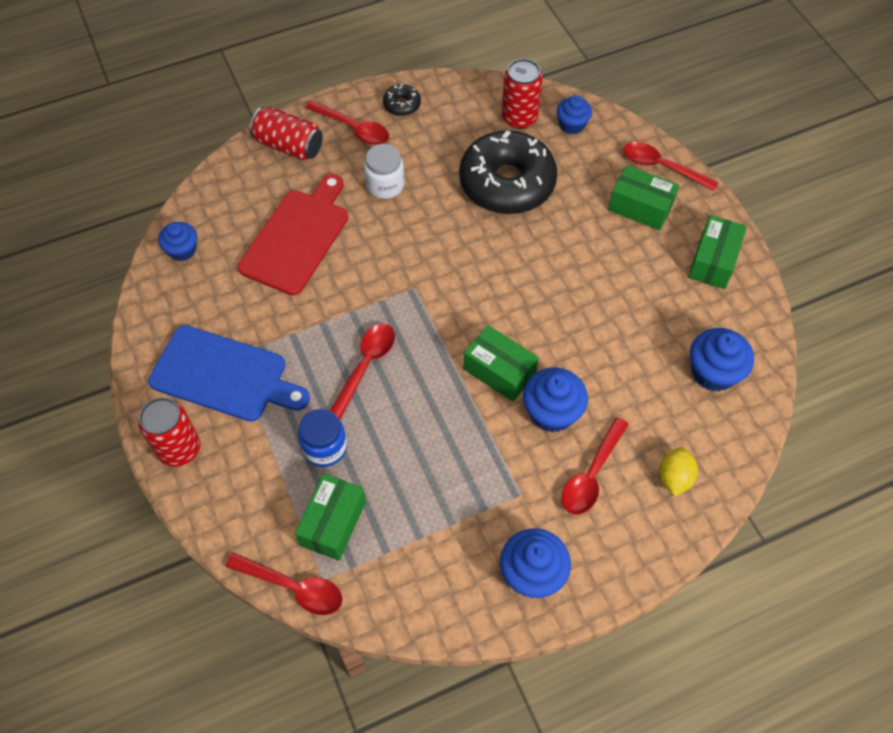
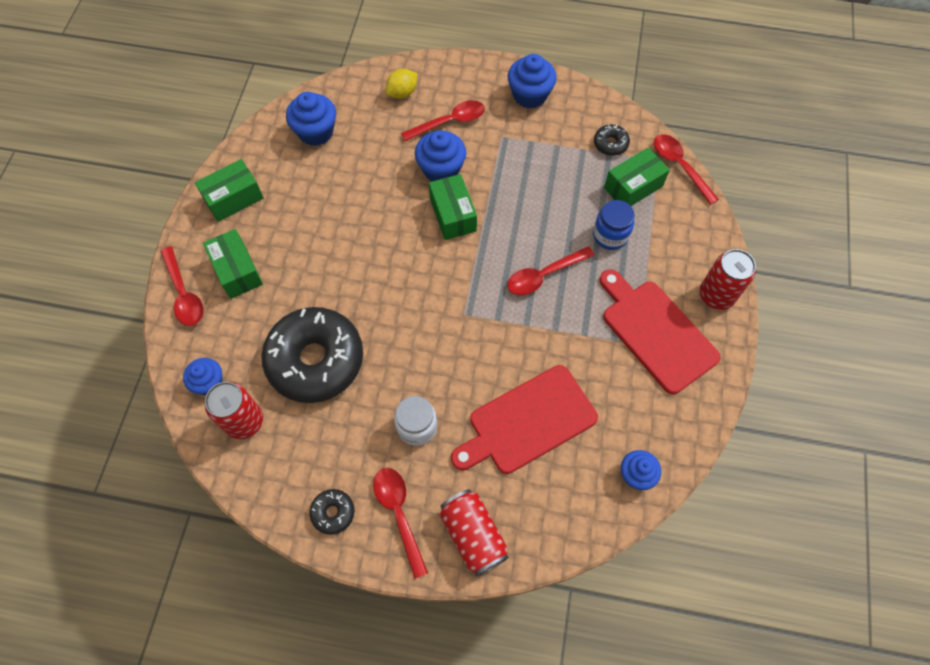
camera: 145 degrees left, 5 degrees up
blue cutting board [148,325,310,422] -> red cutting board [599,269,721,394]
none -> black donut [594,124,630,156]

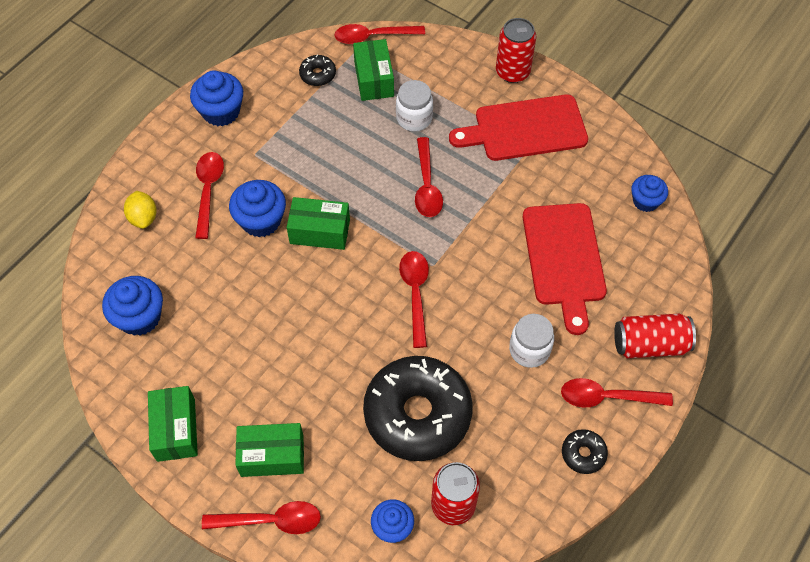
camera: 65 degrees left, 5 degrees down
blue jar [593,200,635,250] -> white jar [396,80,433,132]
none -> red spoon [399,251,429,348]

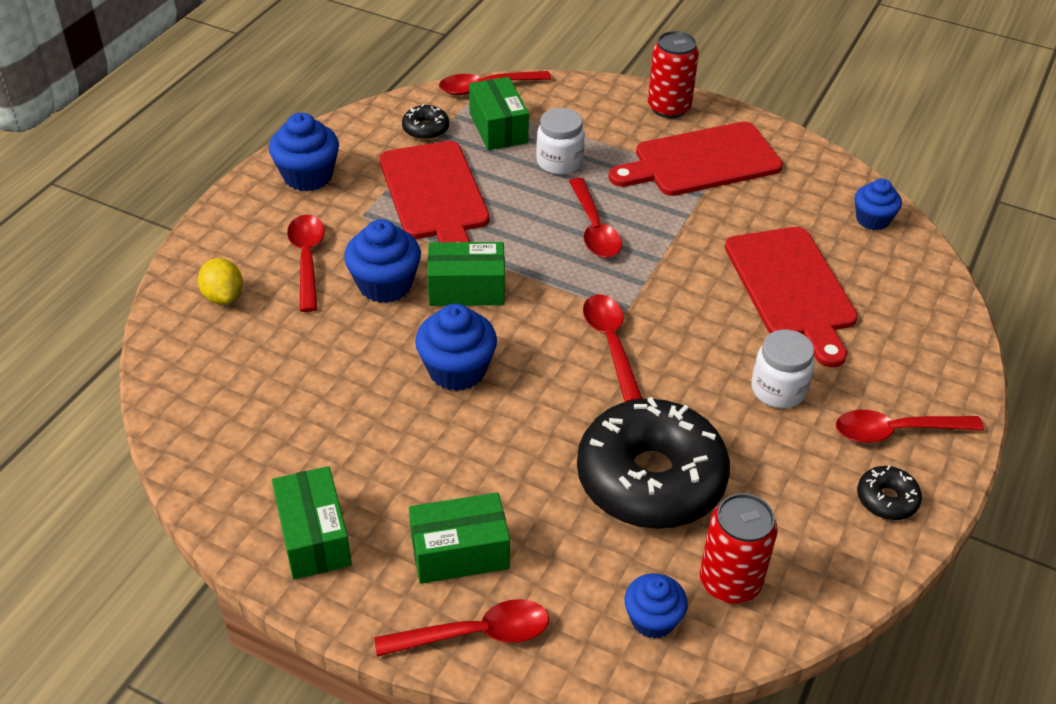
camera: 10 degrees left, 15 degrees down
blue cupcake [102,276,163,336] -> blue cupcake moved to [415,304,497,391]
red can [614,314,696,358] -> none
none -> red cutting board [379,141,490,242]

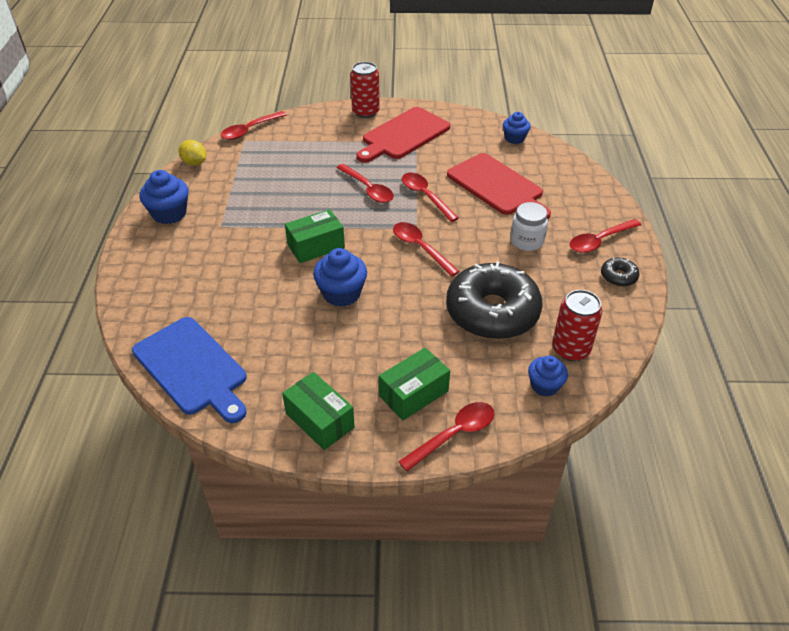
camera: 25 degrees left, 0 degrees up
yellow lemon [198,258,243,305] -> yellow lemon moved to [178,140,206,166]
red spoon [287,215,325,312] -> red spoon moved to [402,173,459,222]
blue cupcake [344,219,421,303] -> none
red cutting board [379,141,490,242] -> none
black donut [402,104,449,140] -> none
green box [469,77,529,150] -> none
white jar [536,108,585,175] -> none
none -> blue cutting board [132,317,247,423]

